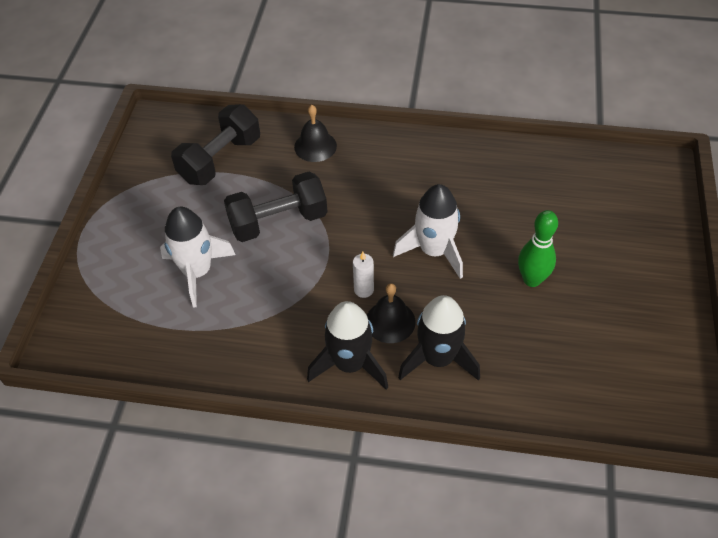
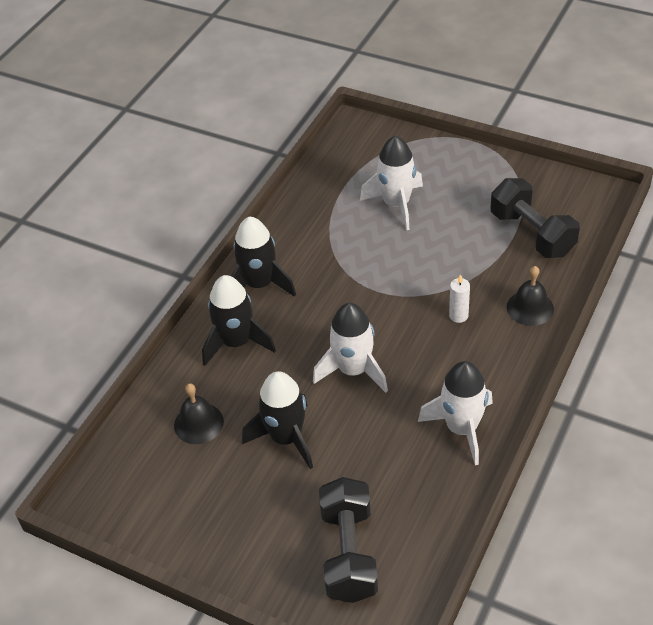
camera: 110 degrees right, 5 degrees down
black dumbbell [224,172,328,242] -> black dumbbell moved to [319,477,378,603]
white candle [353,252,374,298] -> white candle moved to [449,274,470,323]
black bell [367,283,416,343] -> black bell moved to [174,383,224,444]
green bowling pin [518,210,558,287] -> black rocket [242,371,313,469]
none -> white rocket [418,361,493,465]

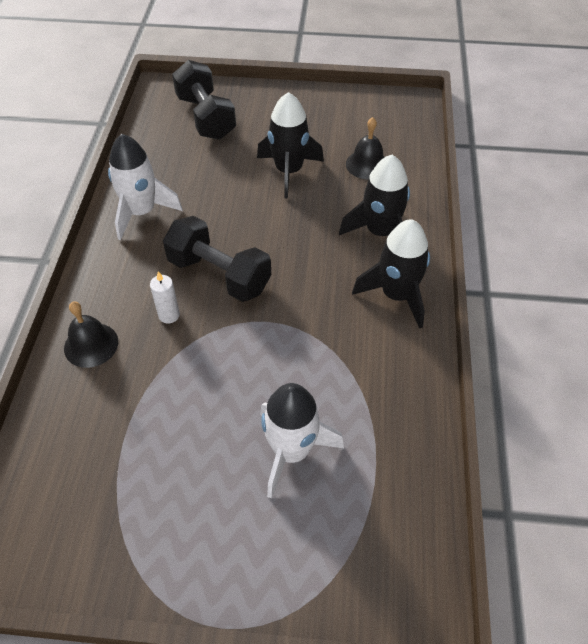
camera: 155 degrees right, 5 degrees up
white rocket [313,303,388,393] -> none
black dumbbell [491,178,580,258] -> black dumbbell moved to [163,216,271,302]

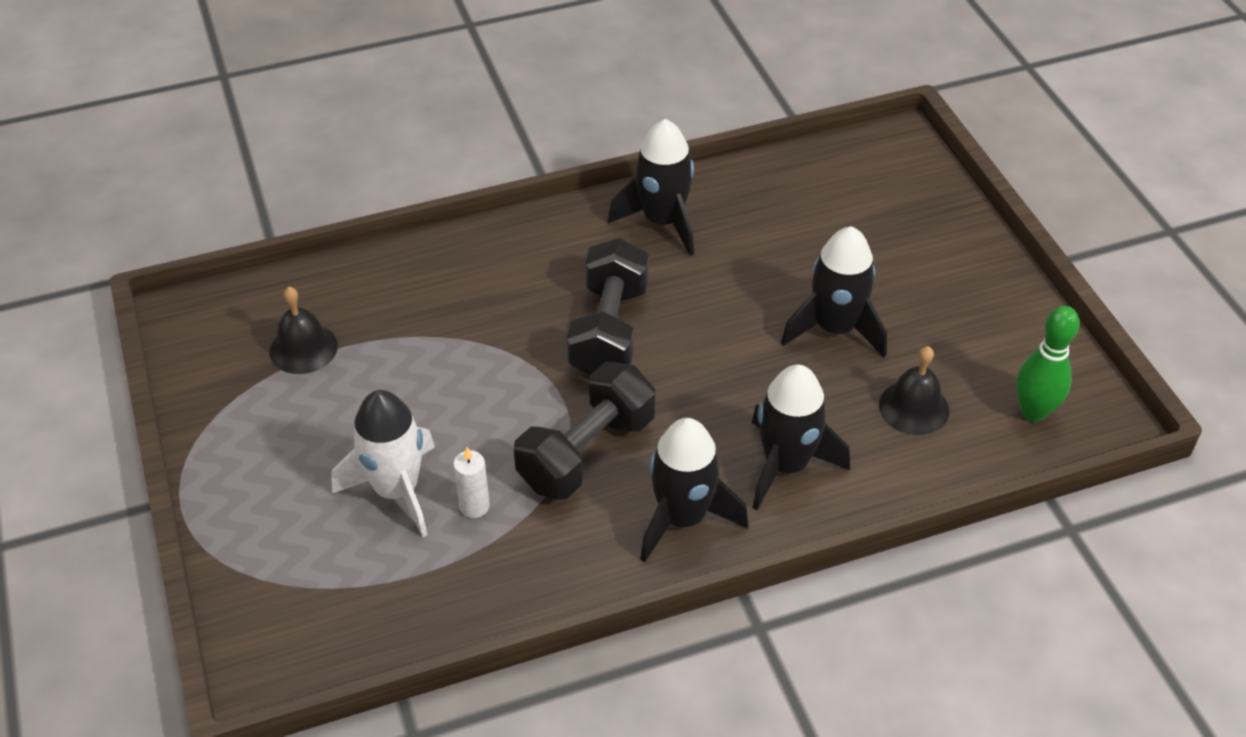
camera: 65 degrees right, 5 degrees down
black bell [64,301,118,368] -> black bell moved to [270,287,338,374]
white rocket [108,134,183,240] -> black rocket [608,119,694,255]
white candle [150,271,180,324] -> white candle moved to [453,447,490,518]
black dumbbell [172,60,236,140] -> black dumbbell moved to [514,362,656,499]
none -> green bowling pin [1016,306,1080,422]

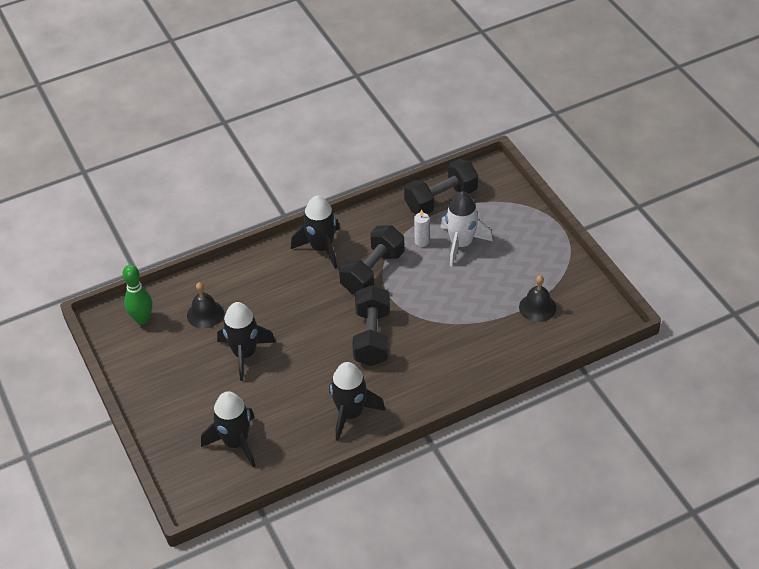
camera: 175 degrees right, 0 degrees up
black rocket [751,364,850,510] -> black rocket moved to [201,391,255,468]
none -> black dumbbell [404,159,478,214]

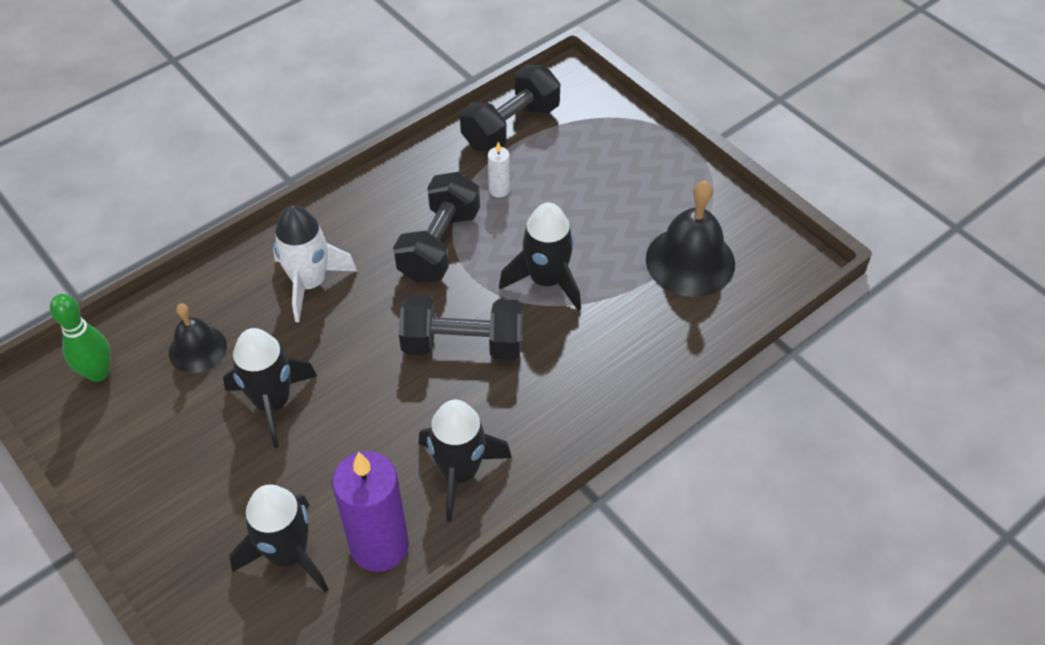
camera: 15 degrees left, 5 degrees up
black rocket [291,196,340,269] -> black rocket moved to [499,203,581,311]
black dumbbell [352,285,390,366] -> black dumbbell turned 75 degrees counterclockwise [399,294,523,361]
white rocket [440,191,493,266] -> white rocket moved to [273,205,357,322]
black bell [519,275,556,322] -> black bell [646,181,735,297], size x1.64
none -> purple candle [332,451,409,572]

